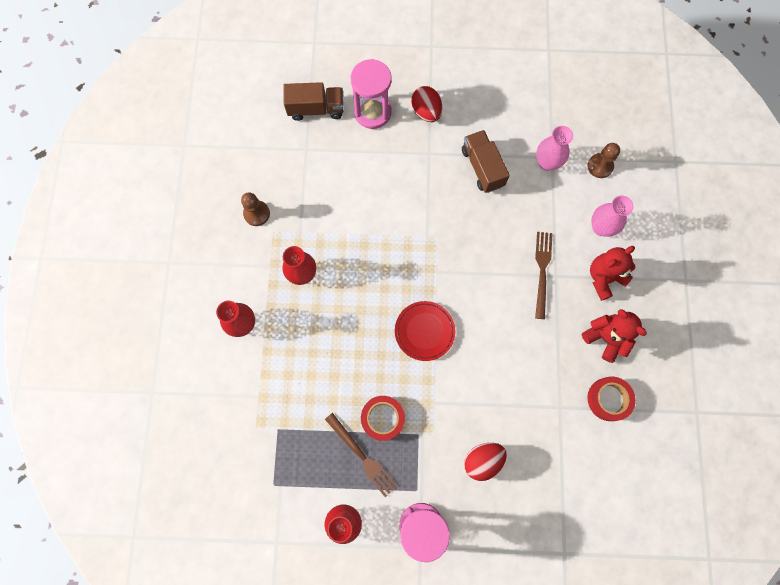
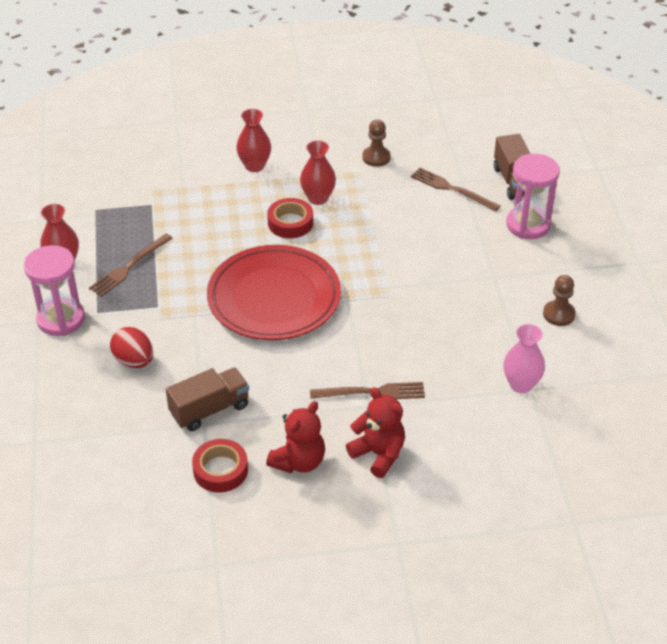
camera: 80 degrees right, 30 degrees down
red tape [361,396,405,441] -> red tape moved to [267,198,313,238]
red plate [395,301,456,361] -> red plate [207,245,341,340], size x1.92
red egg [411,86,442,122] -> none
brown truck [462,130,510,193] -> brown truck moved to [166,368,249,431]
brown pawn [587,143,620,178] -> brown pawn moved to [543,275,576,326]
pink vase [591,195,634,237] -> none
none -> brown fork [411,168,500,212]

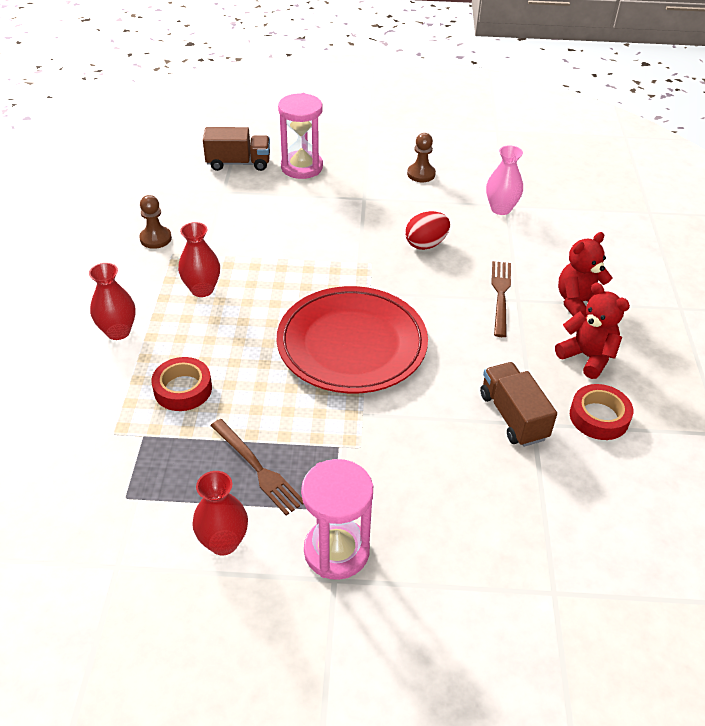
camera: 80 degrees left, 0 degrees up
red egg [110,327,153,368] -> red egg moved to [405,211,450,250]
red tape [267,198,313,238] -> red tape moved to [151,357,212,411]
brown fork [411,168,500,212] -> none

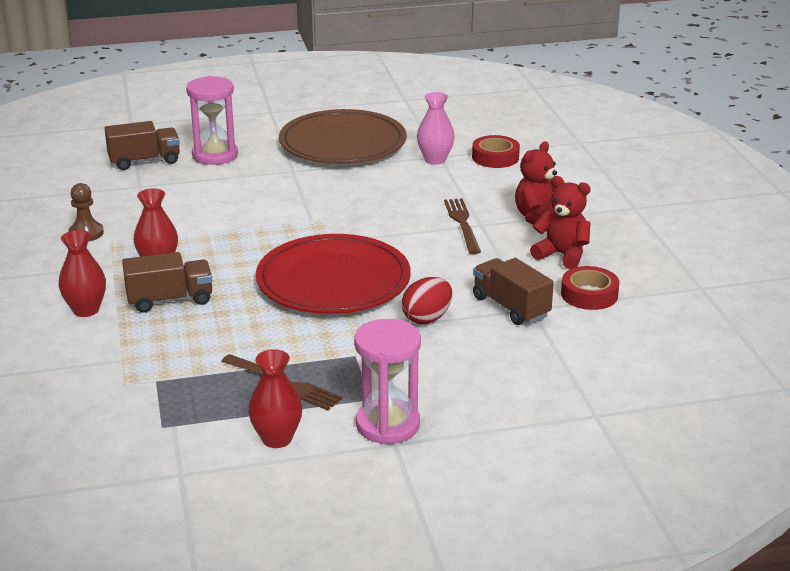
camera: 15 degrees left, 15 degrees down
red tape [151,357,212,411] -> red tape moved to [472,135,520,168]
red egg [405,211,450,250] -> red egg moved to [402,277,452,324]
brown pawn [407,133,436,182] -> brown plate [279,109,407,164]
none -> brown truck [122,252,212,313]

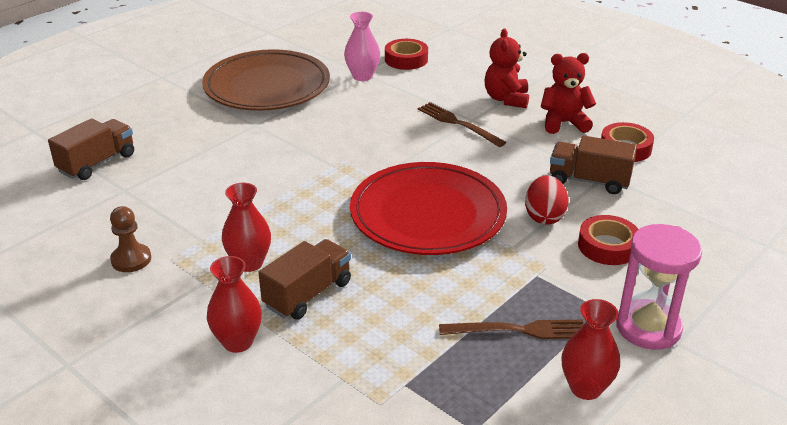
camera: 35 degrees left, 5 degrees up
pink hourglass [186,76,238,165] -> none
none -> red tape [578,215,639,265]

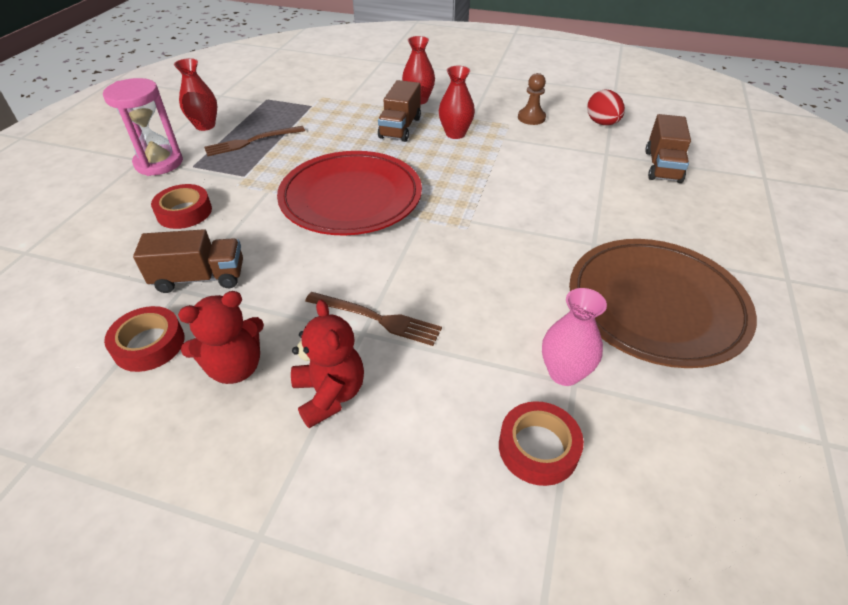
camera: 155 degrees right, 10 degrees up
red egg [525,175,569,225] -> red egg moved to [587,90,625,125]

